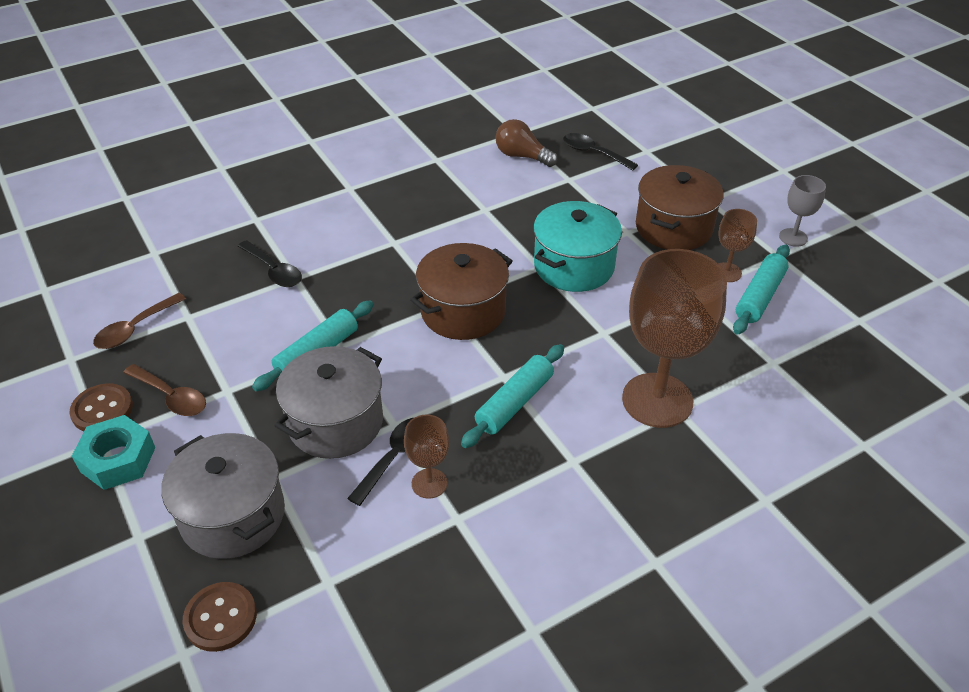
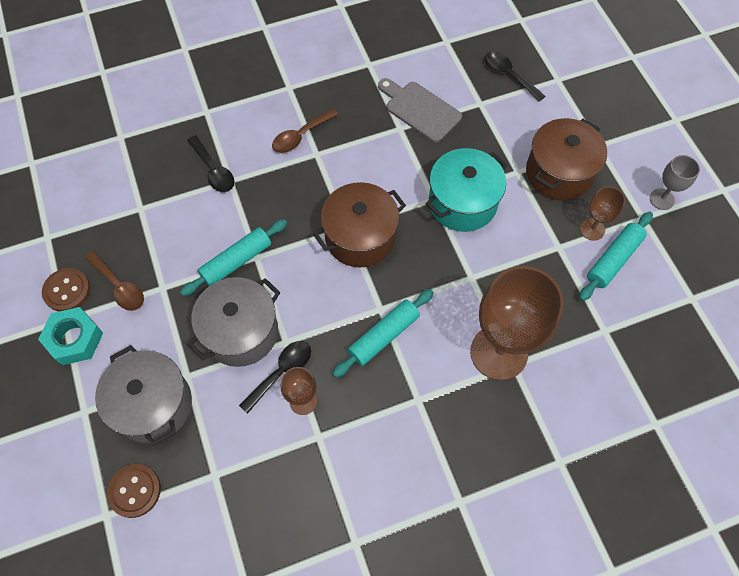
camera: 10 degrees right, 20 degrees up
brown spoon [93,293,186,349] -> brown spoon moved to [272,108,338,153]
brown light bulb [496,119,558,167] -> none
none -> grey cutting board [378,78,462,143]

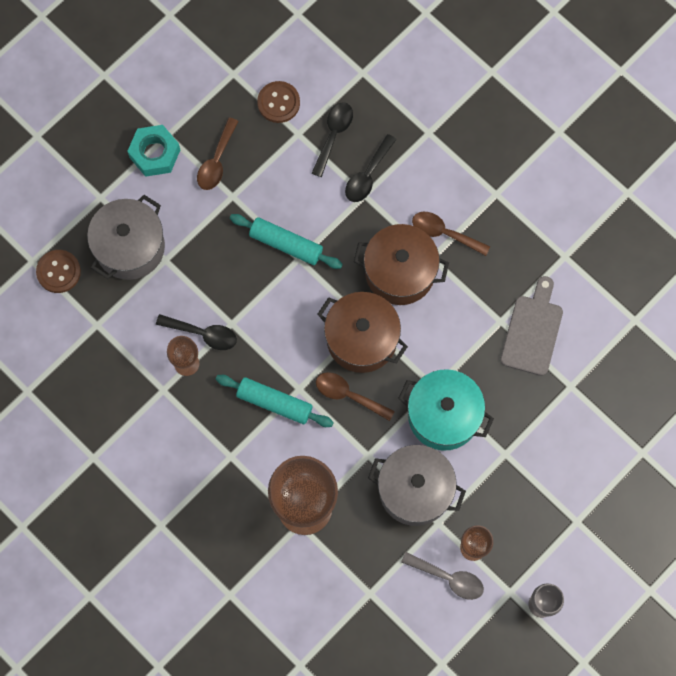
camera: 65 degrees right, 10 degrees up
brown button [42,268,90,312] -> brown button moved to [257,81,300,123]
grey pot [188,277,280,367] -> grey pot moved to [368,445,466,526]
black spoon [485,52,545,102] -> black spoon moved to [312,102,353,177]
brown pot [526,118,607,200] -> brown pot moved to [354,224,449,305]
turquoise rolling pin [579,212,653,301] -> grey spoon [401,552,484,600]
none -> brown spoon [316,372,395,421]

